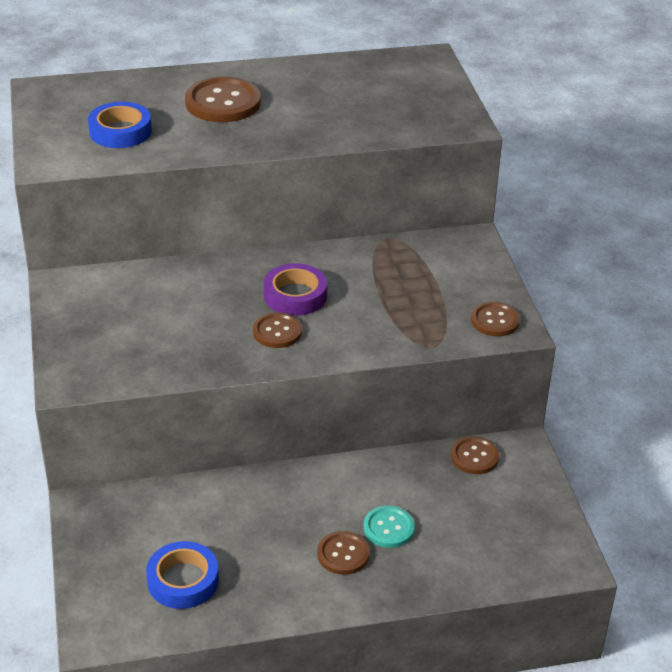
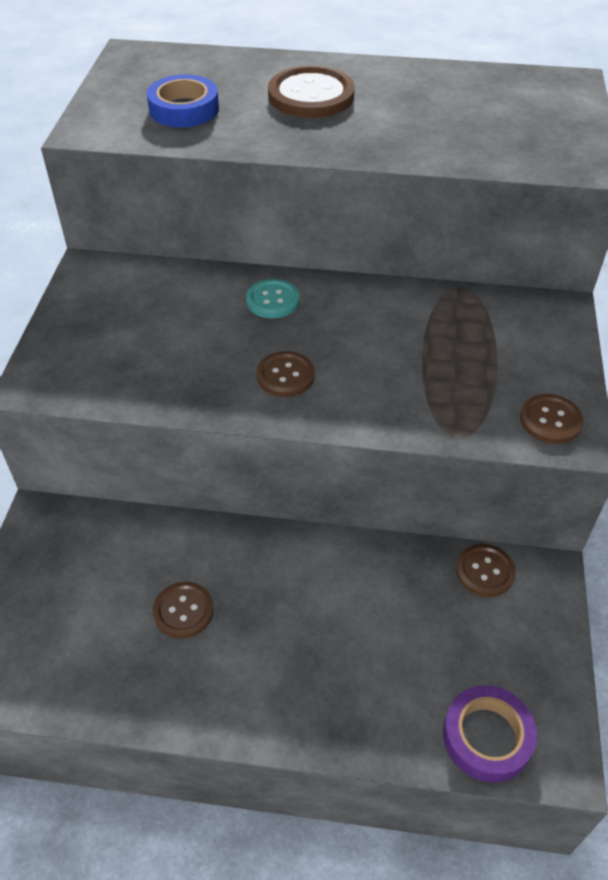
camera: 20 degrees right, 10 degrees up
blue tape [146,541,219,609] -> none
purple tape [264,263,327,316] -> purple tape moved to [443,685,537,782]
brown button [318,531,370,575] -> brown button moved to [153,582,214,639]
turquoise button [363,506,415,548] -> turquoise button moved to [246,279,299,318]

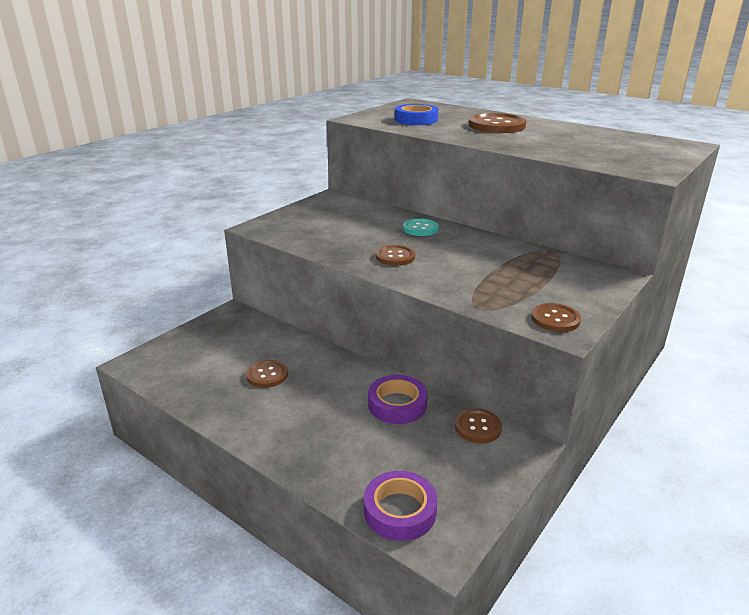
camera: 30 degrees right, 20 degrees down
none -> purple tape [368,375,427,424]

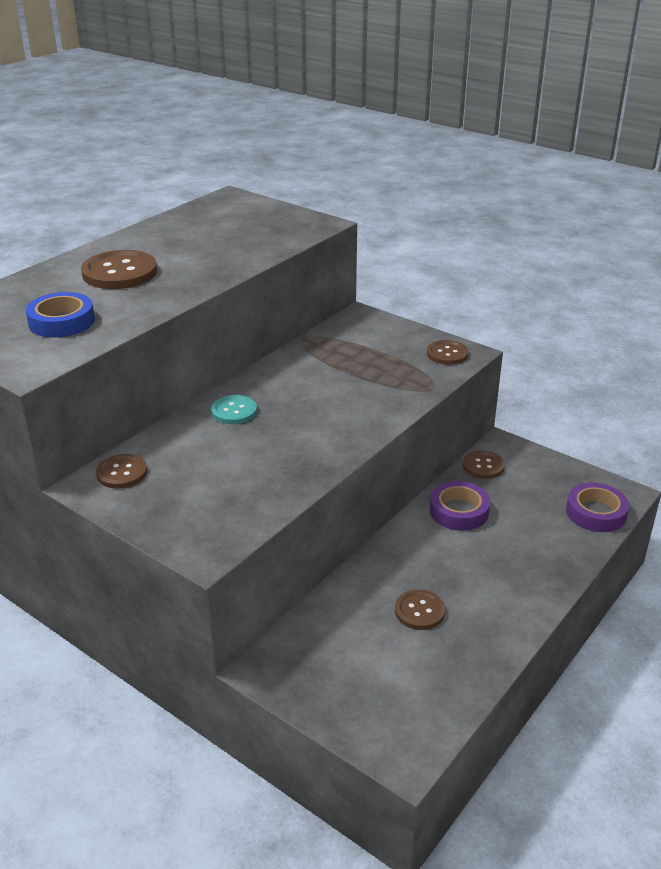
camera: 90 degrees left, 5 degrees up
brown button [376,245,415,266] -> brown button moved to [96,454,147,489]

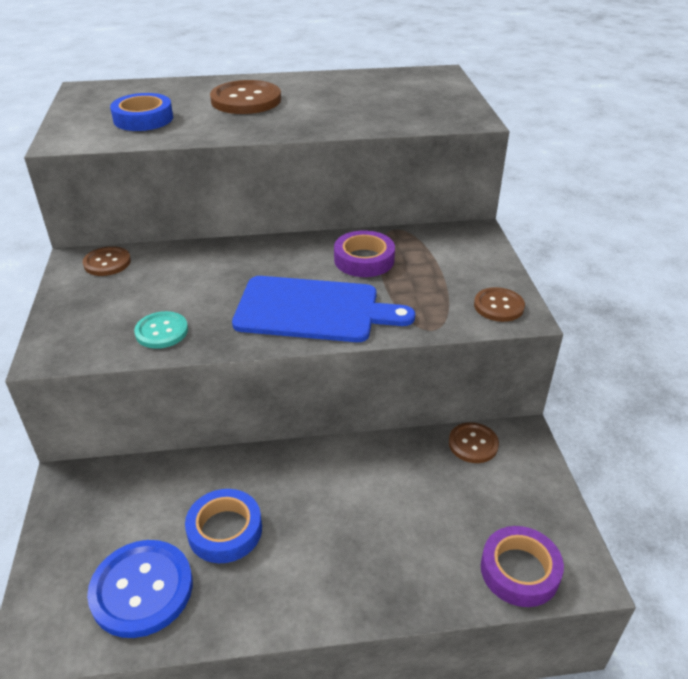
camera: 45 degrees right, 5 degrees up
turquoise button [211,395,257,424] -> turquoise button moved to [134,311,188,349]
brown button [395,590,445,630] -> blue tape [185,489,262,563]
purple tape [430,481,490,531] -> purple tape moved to [334,230,395,277]
none -> blue button [87,540,193,638]
none -> blue cutting board [232,276,415,342]

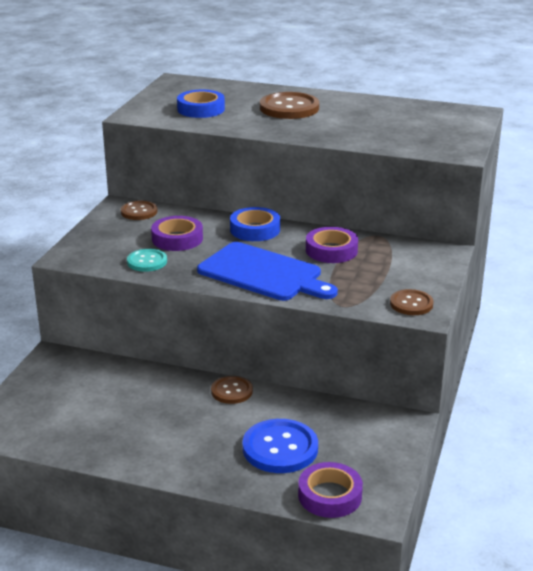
camera: 25 degrees right, 10 degrees down
blue button [87,540,193,638] -> blue button moved to [242,419,318,473]
blue tape [185,489,262,563] -> blue tape moved to [230,207,280,241]
brown button [449,422,499,463] -> brown button moved to [211,376,253,404]
none -> purple tape [151,216,203,251]

